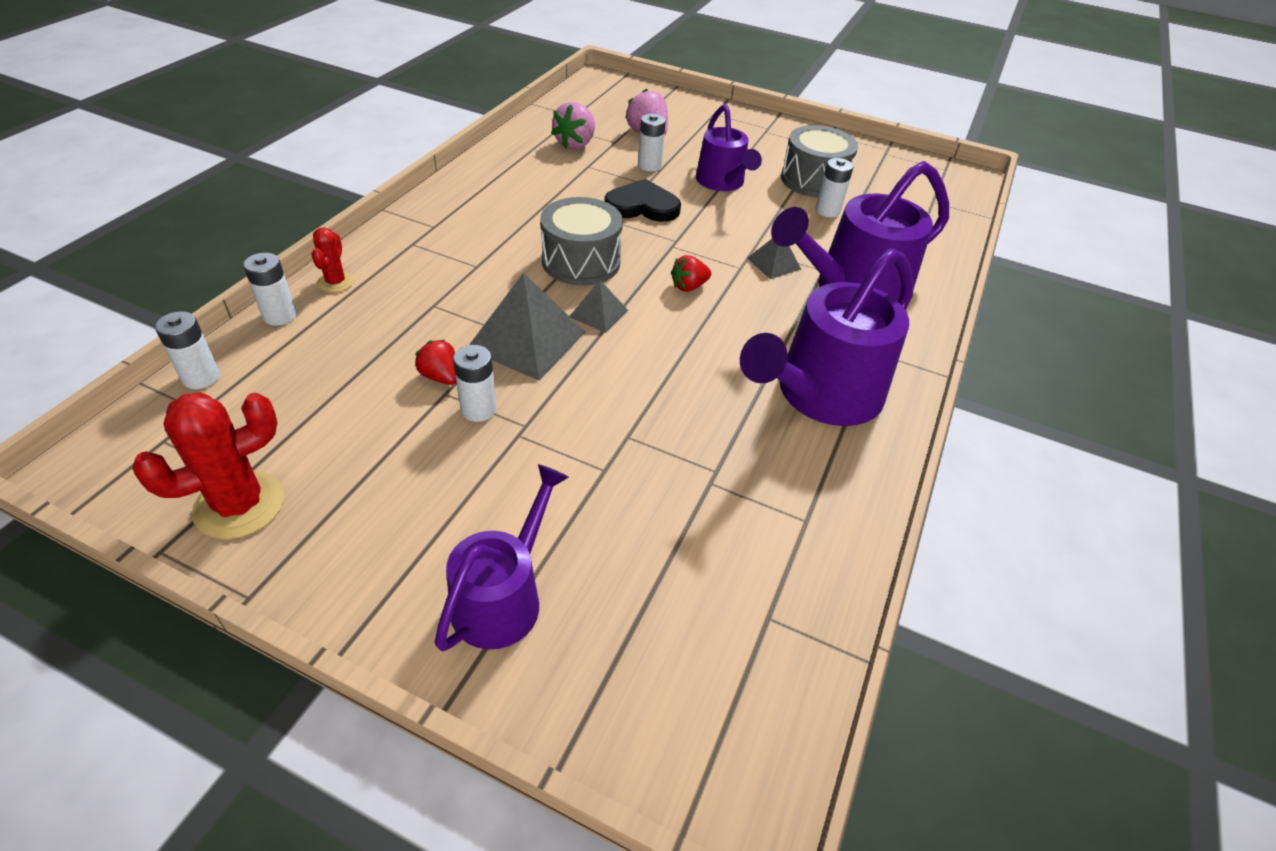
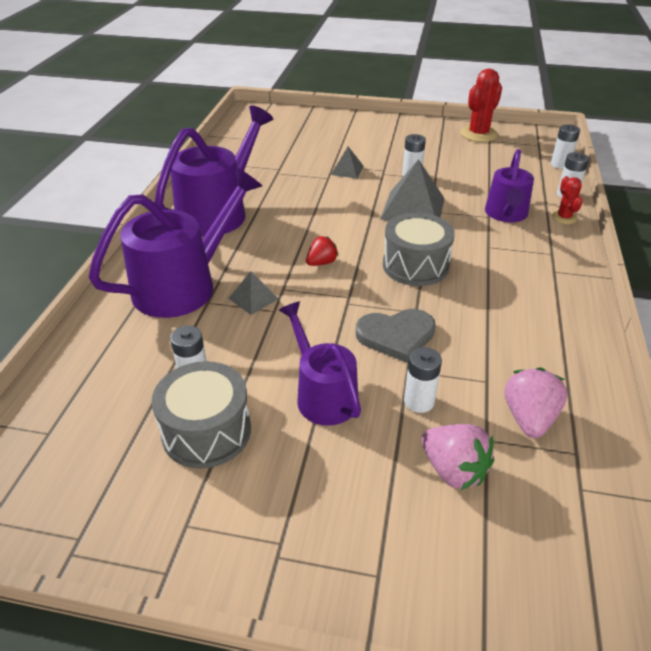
camera: 170 degrees right, 5 degrees down
red strawberry [415,340,456,385] -> none
purple watering can [435,464,569,652] -> purple watering can moved to [485,149,534,222]
grey pyramid [569,280,628,333] -> grey pyramid moved to [331,147,364,179]
black heart [604,179,681,222] -> grey heart [356,309,436,363]

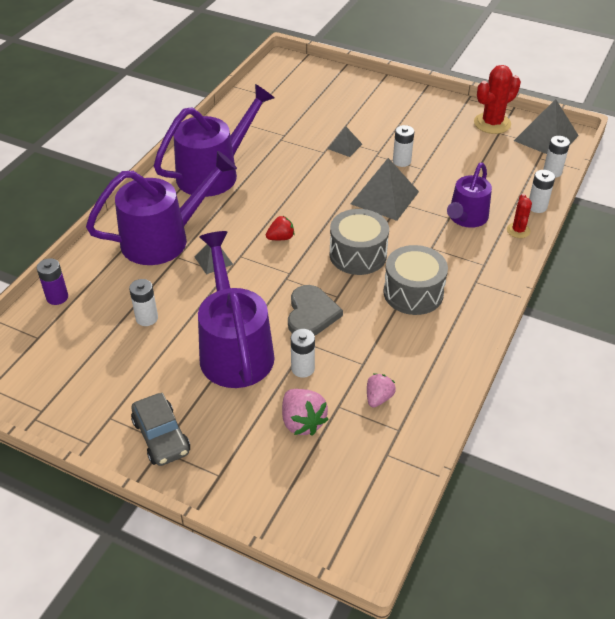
camera: 15 degrees right, 5 degrees up
grey drum [152,361,251,469] -> grey drum moved to [383,245,448,315]
purple watering can [279,301,361,426] -> purple watering can [198,231,275,388], size x1.60
grey heart [356,309,436,363] -> grey heart turned 90 degrees counterclockwise [288,285,343,336]
pink strawberry [505,367,567,438] -> pink strawberry [367,373,396,408], size x0.65
none -> purple battery [37,258,68,305]
none -> grey car [131,393,190,466]
none -> grey pyramid [514,99,579,154]

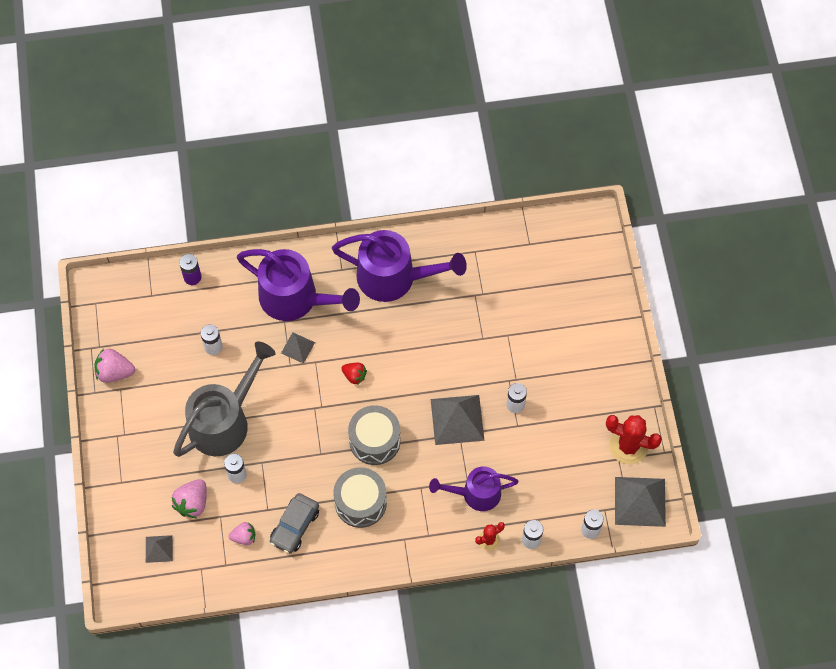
camera: 55 degrees right, 20 degrees up
grey car [131,393,190,466] -> grey car moved to [270,493,319,554]
purple watering can [198,231,275,388] -> grey watering can [173,341,276,457]
grey heart [288,285,343,336] -> none
grey pyramid [328,126,362,157] -> grey pyramid moved to [146,535,173,563]
none -> pink strawberry [94,348,135,383]

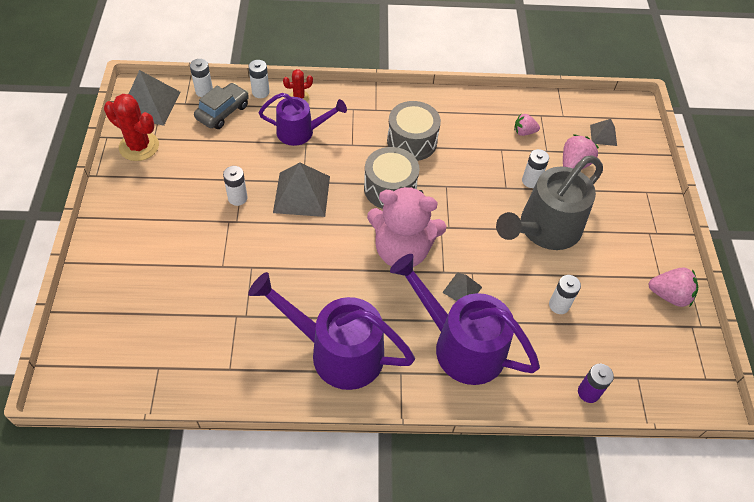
camera: 175 degrees left, 10 degrees down
grey car [270,493,319,554] -> grey car moved to [194,83,249,129]
red strawberry [341,363,367,385] -> pink teddy bear [367,186,446,267]

